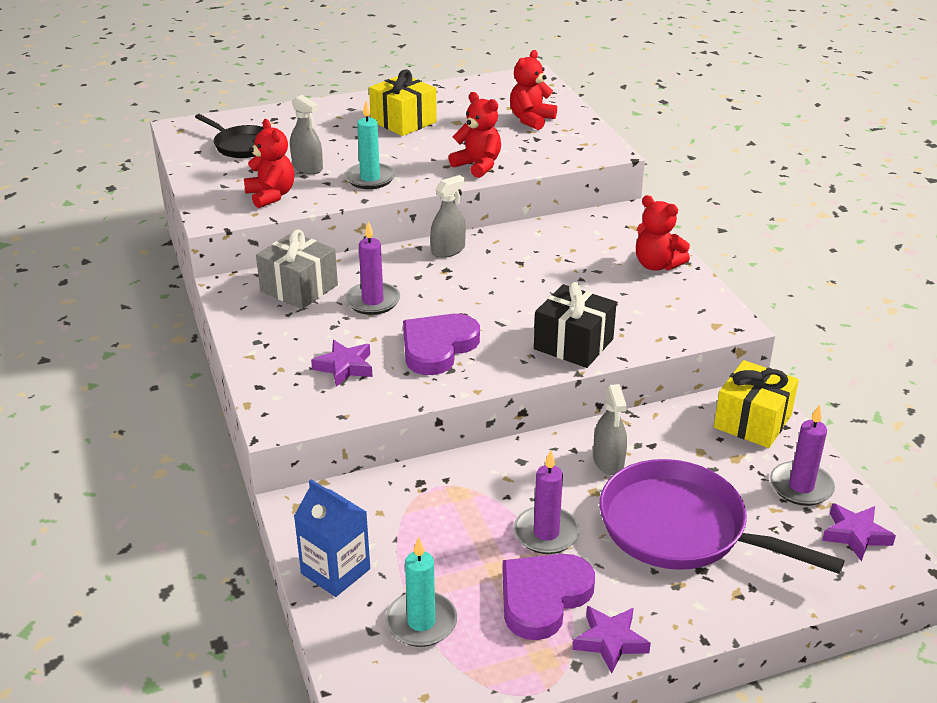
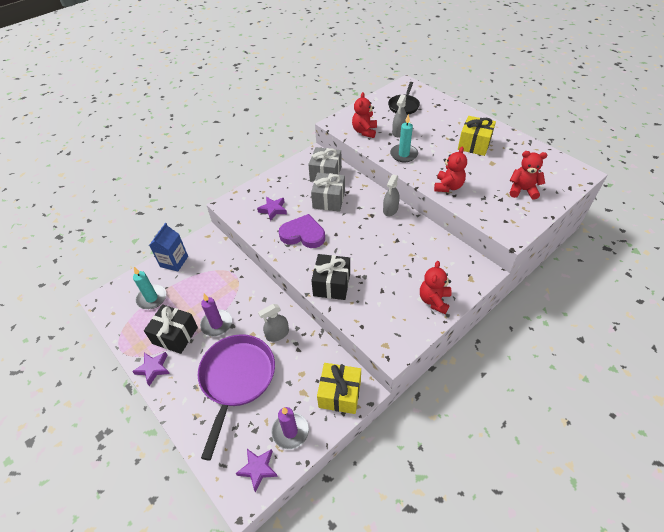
camera: 70 degrees right, 15 degrees up
red teddy bear [244,119,294,208] -> red teddy bear turned 150 degrees clockwise [352,92,377,138]
purple candle [345,221,400,315] -> grey gift [311,173,345,212]
grey spray bottle [430,175,466,258] -> grey spray bottle turned 90 degrees clockwise [383,175,400,216]
purple heart [502,554,595,640] -> black gift [144,304,198,354]

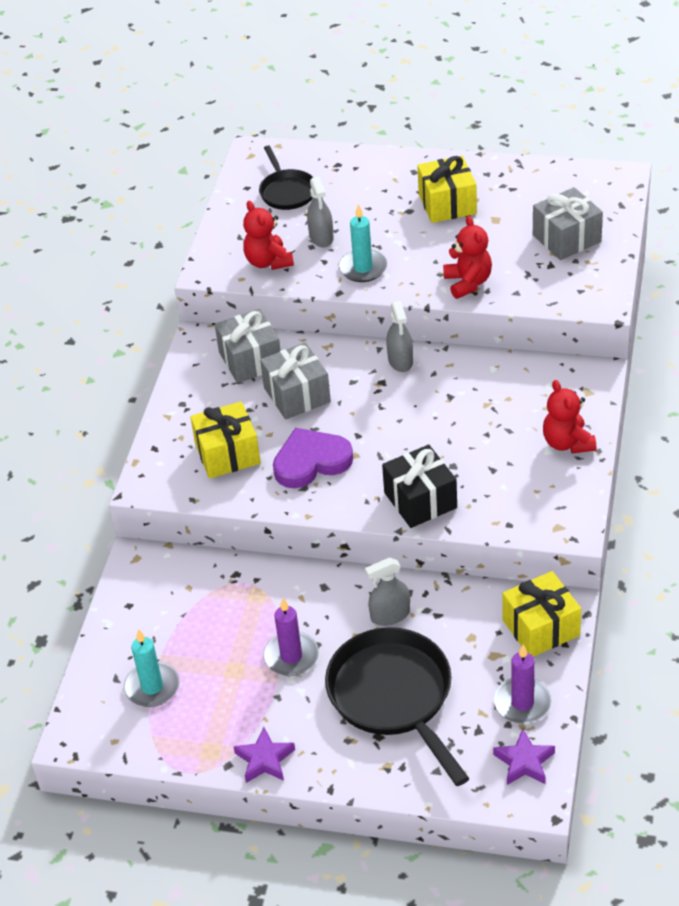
camera: 35 degrees left, 5 degrees down
black gift [144,304,198,354] -> none
blue carton [149,223,188,272] -> none
purple pan [198,334,275,460] -> black pan [325,627,469,786]
purple star [257,197,287,221] -> yellow gift [190,401,261,479]
grey spray bottle [258,304,289,342] -> grey spray bottle turned 45 degrees clockwise [365,558,410,626]
red teddy bear [510,151,547,200] -> grey gift [533,187,603,260]

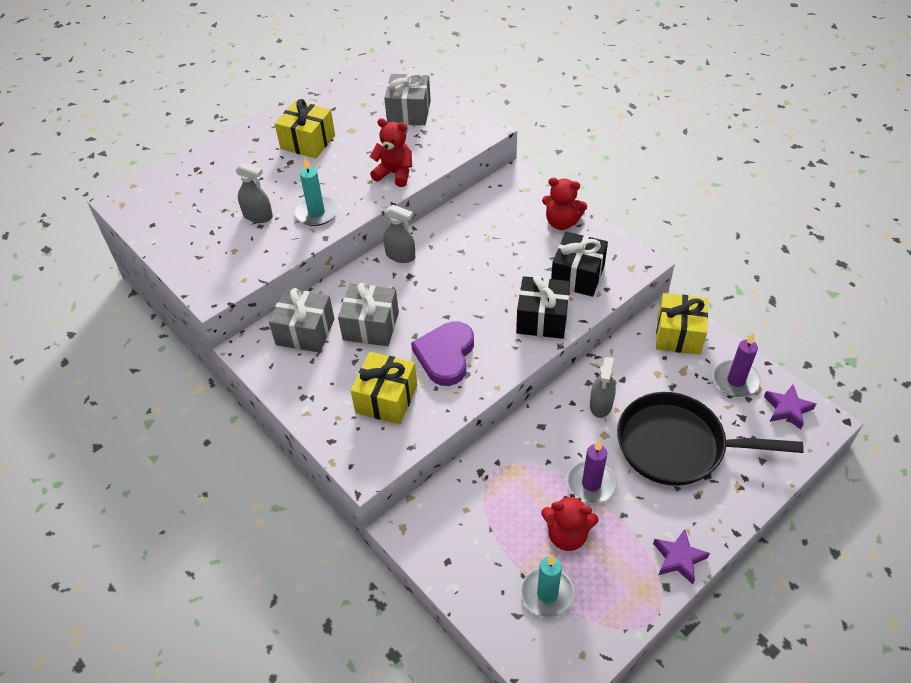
camera: 55 degrees left, 5 degrees up
red teddy bear [243,201,294,270] -> red teddy bear moved to [541,494,599,551]
black pan [259,145,313,210] -> none
none -> black gift [551,232,608,297]

